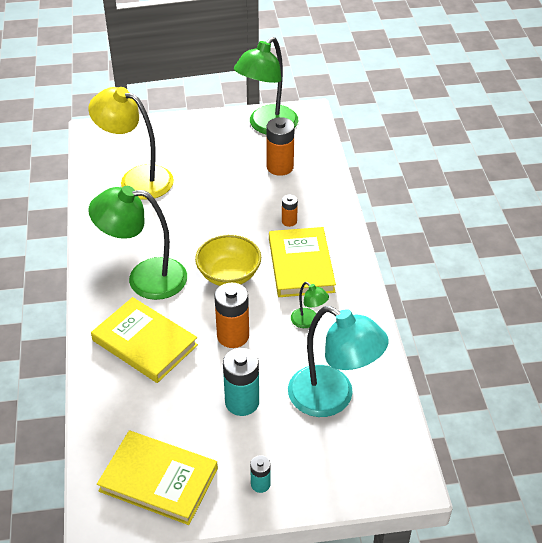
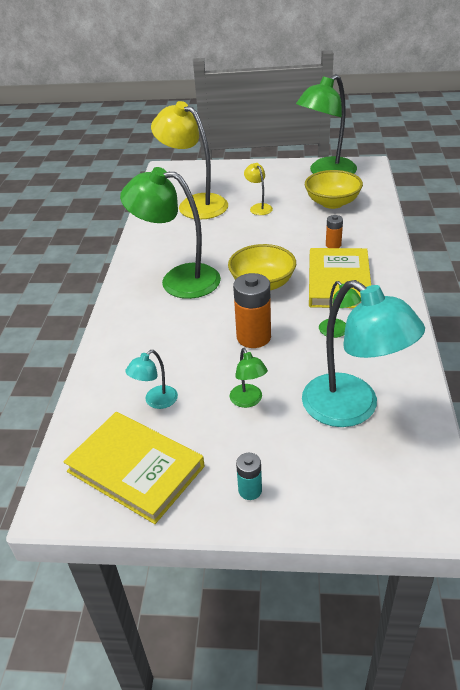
camera: 15 degrees right, 5 degrees down
yellow book [91,297,198,383] -> none
turquoise battery [223,348,259,416] -> green lamp [230,348,268,408]
orange battery [266,117,295,176] -> yellow bowl [305,170,363,209]
none -> turquoise lamp [125,350,178,409]
none -> yellow lamp [244,163,273,215]

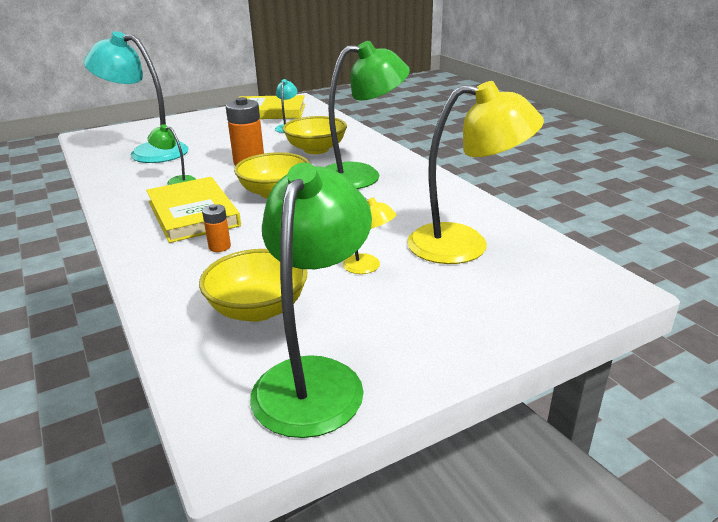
camera: 145 degrees right, 10 degrees down
green lamp [230,348,268,408] -> none
turquoise battery [236,453,262,500] -> none
none -> yellow bowl [283,116,347,154]

